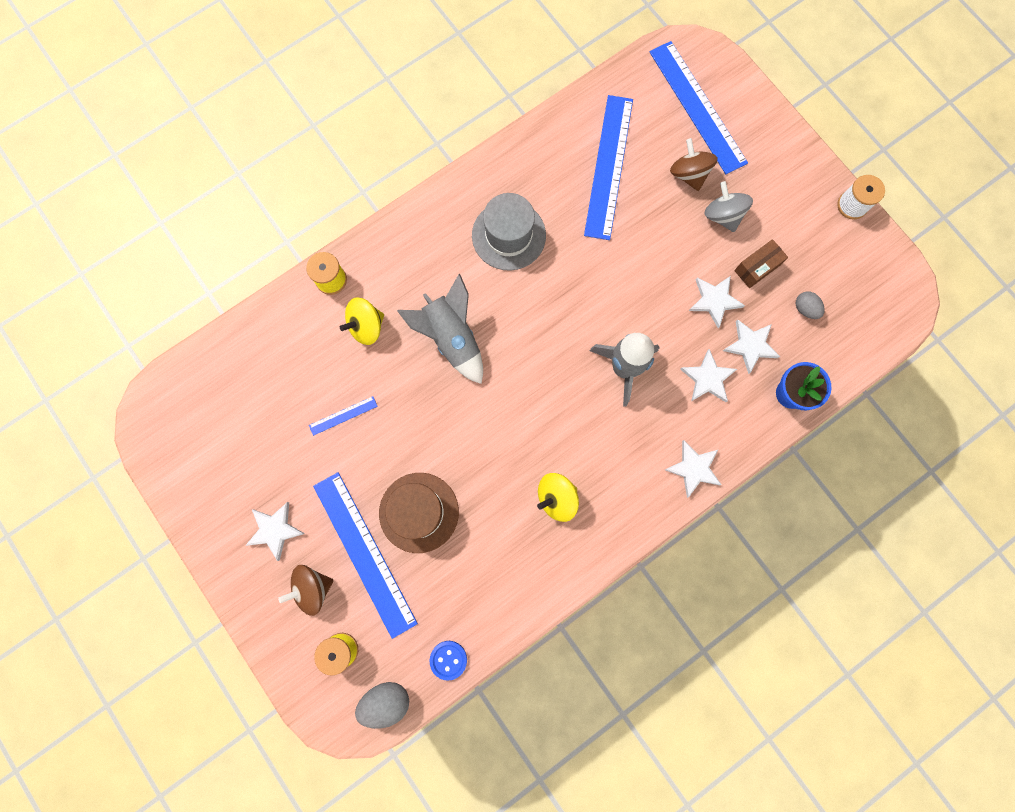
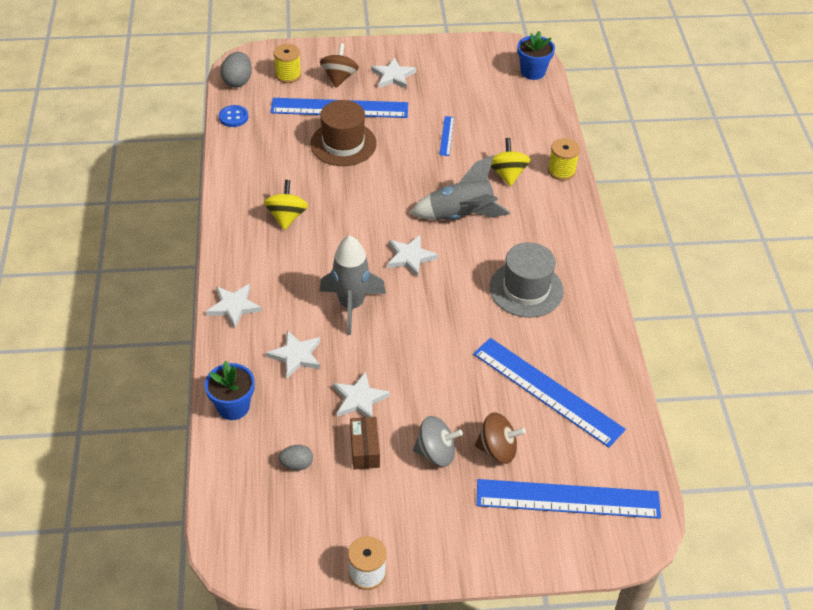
camera: 120 degrees right, 30 degrees down
white star [723,320,780,374] -> white star moved to [387,235,438,277]
none -> blue flower pot [517,31,555,80]

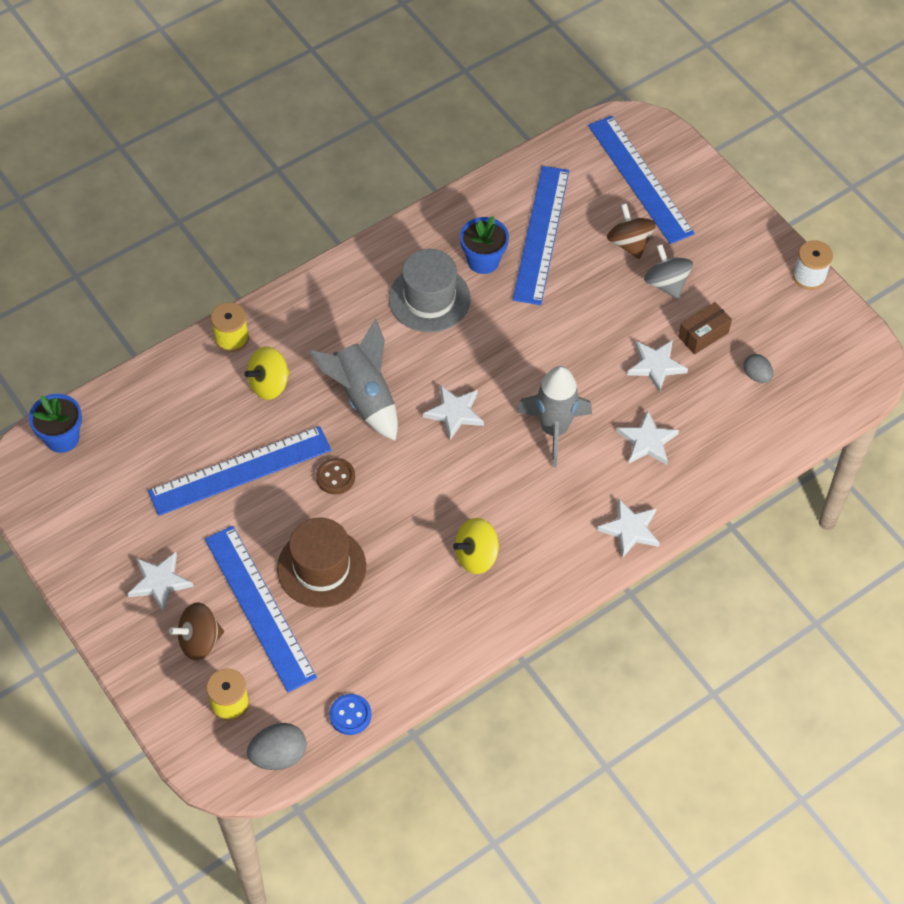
camera: 120 degrees left, 10 degrees up
blue flower pot [205,361,254,420] -> blue flower pot moved to [460,216,509,274]
blue ruler [440,116,454,156] -> blue ruler [148,426,331,516], size x2.37
none -> brown button [316,458,355,494]

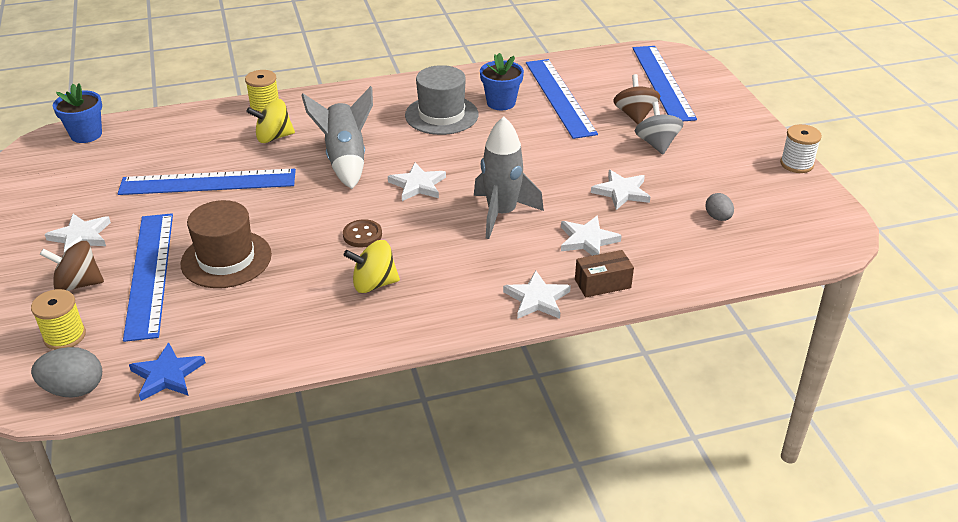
camera: 20 degrees right, 20 degrees down
brown button [316,458,355,494] -> brown button moved to [343,219,382,247]
blue button [329,694,372,735] -> blue star [129,343,206,401]
blue ruler [513,166,569,305] -> blue ruler turned 45 degrees counterclockwise [526,59,598,139]
brown box [678,302,732,354] -> brown box moved to [575,250,634,298]

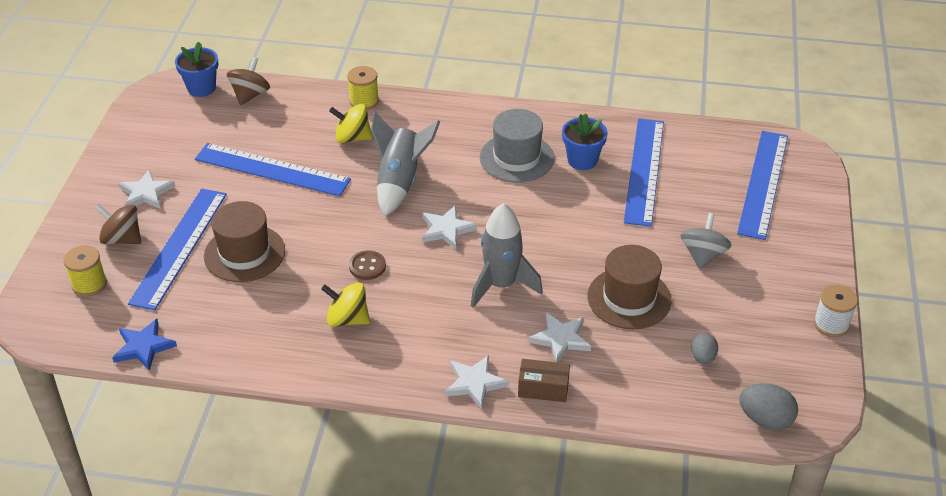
camera: 25 degrees right, 5 degrees up
grey egg [31,347,102,398] -> grey egg moved to [739,383,798,430]
white star [591,170,650,210] -> brown hat [587,245,672,329]
brown spinning top [613,74,660,124] -> brown spinning top moved to [227,57,270,105]

